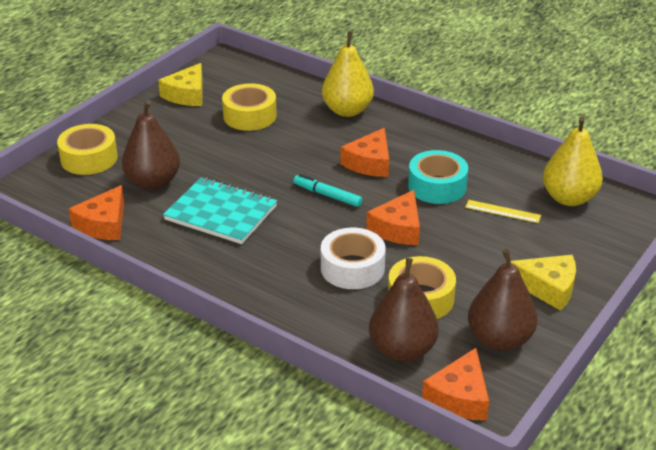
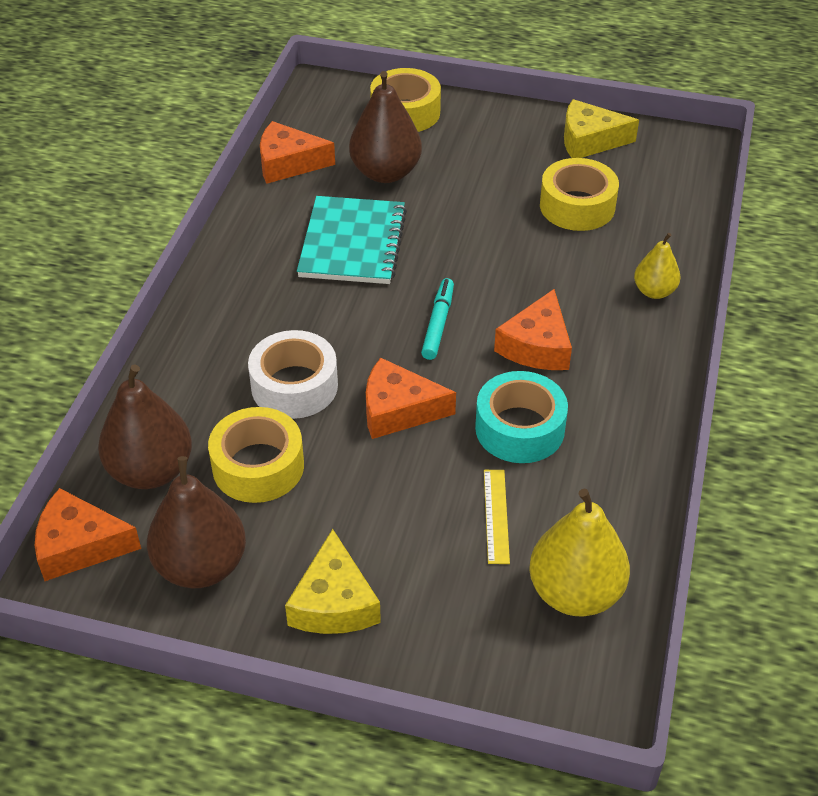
camera: 70 degrees right, 10 degrees up
yellow pear [322,31,374,117] -> yellow pear [634,233,680,299], size x0.57
orange cheese [341,128,389,177] -> orange cheese turned 75 degrees counterclockwise [494,289,572,370]

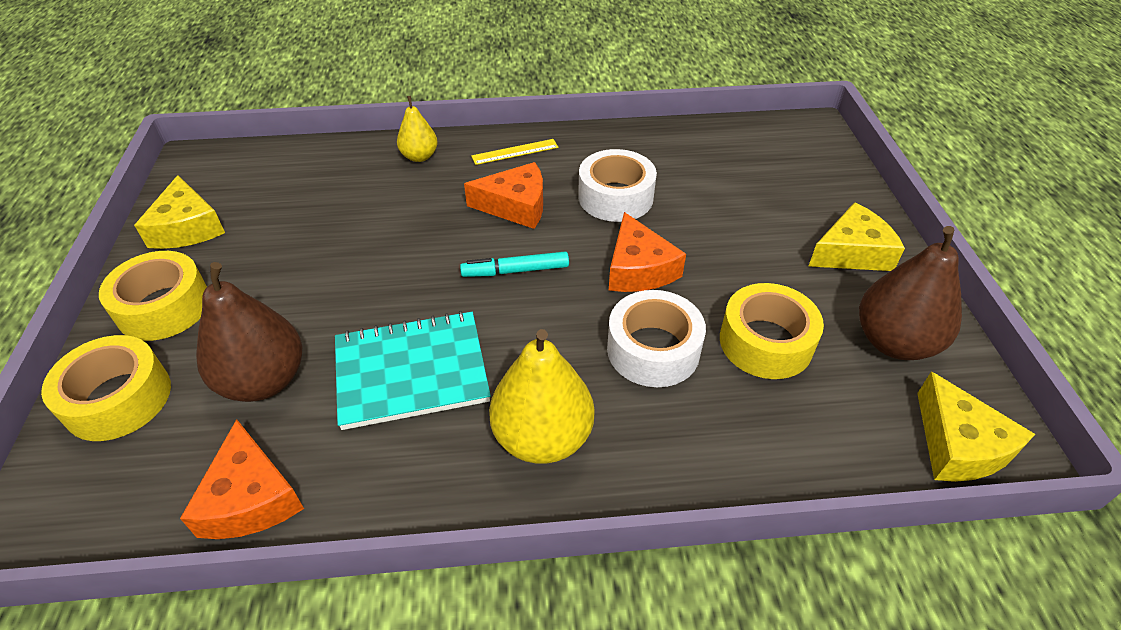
camera: 110 degrees left, 0 degrees up
orange cheese [35,488,141,581] -> yellow cheese [917,371,1035,482]
brown pear [98,364,192,489] -> none
turquoise tape [475,371,568,463] -> white tape [578,149,657,222]
yellow ruler [484,470,510,564] -> yellow ruler moved to [471,139,558,165]
yellow pear [529,488,630,616] -> yellow pear moved to [489,329,594,464]
yellow tape [540,158,619,231] -> yellow tape moved to [99,251,207,341]

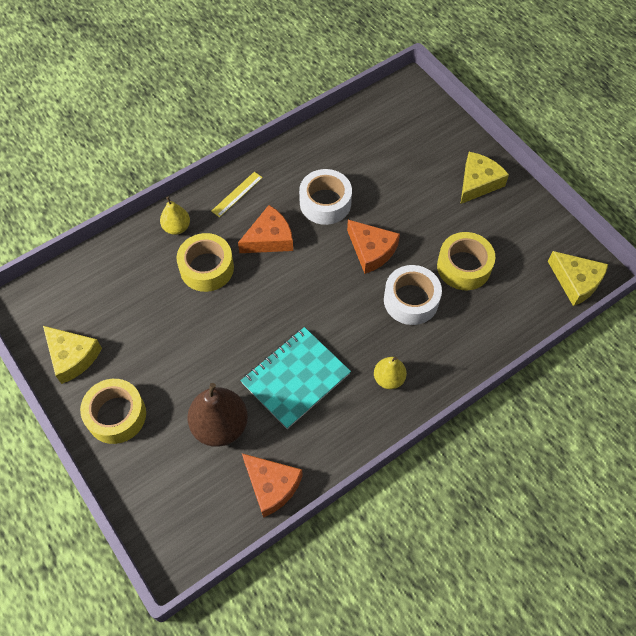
camera: 30 degrees left, 15 degrees up
yellow tape [41,335,171,441] -> yellow tape moved to [176,233,234,292]
turquoise marker [460,251,569,277] -> none
yellow pear [489,329,594,464] -> yellow pear [374,357,407,389], size x0.57
brown pear [859,226,962,360] -> none

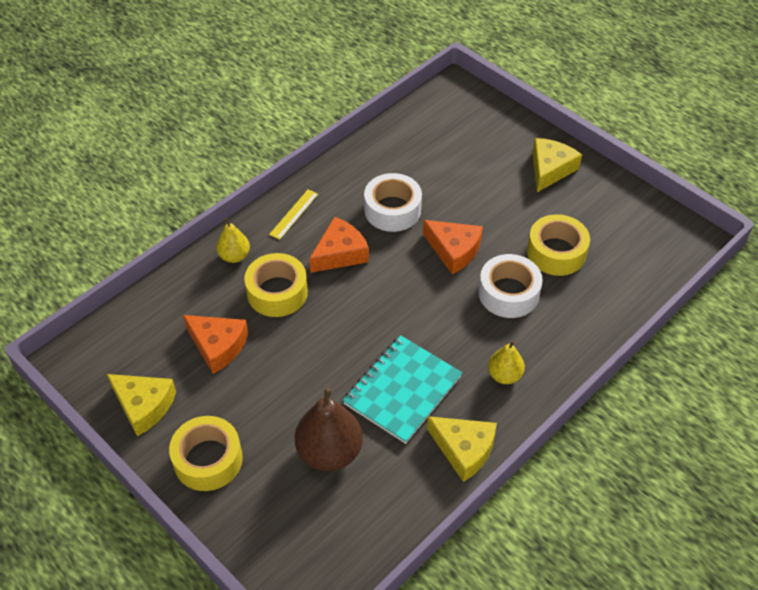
camera: 10 degrees left, 10 degrees down
orange cheese [242,453,303,518] -> orange cheese moved to [183,315,248,374]
yellow cheese [548,251,608,306] -> yellow cheese moved to [427,416,497,482]

